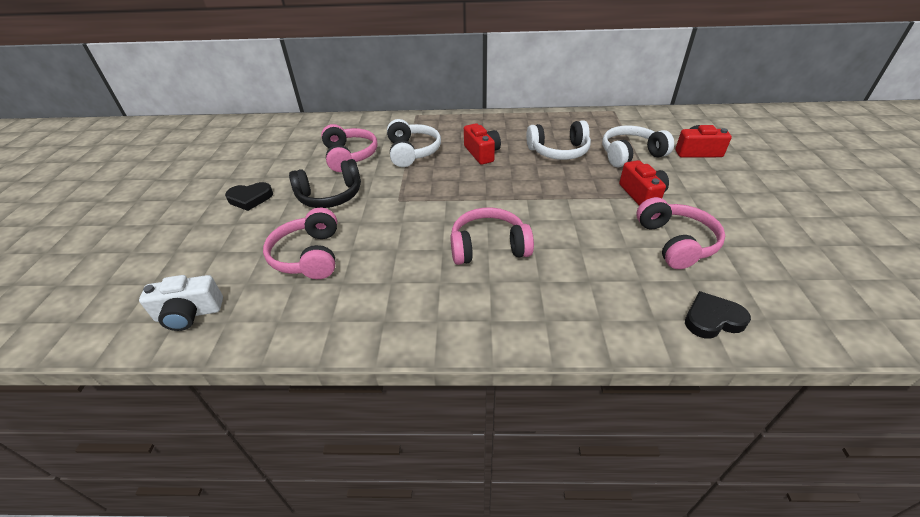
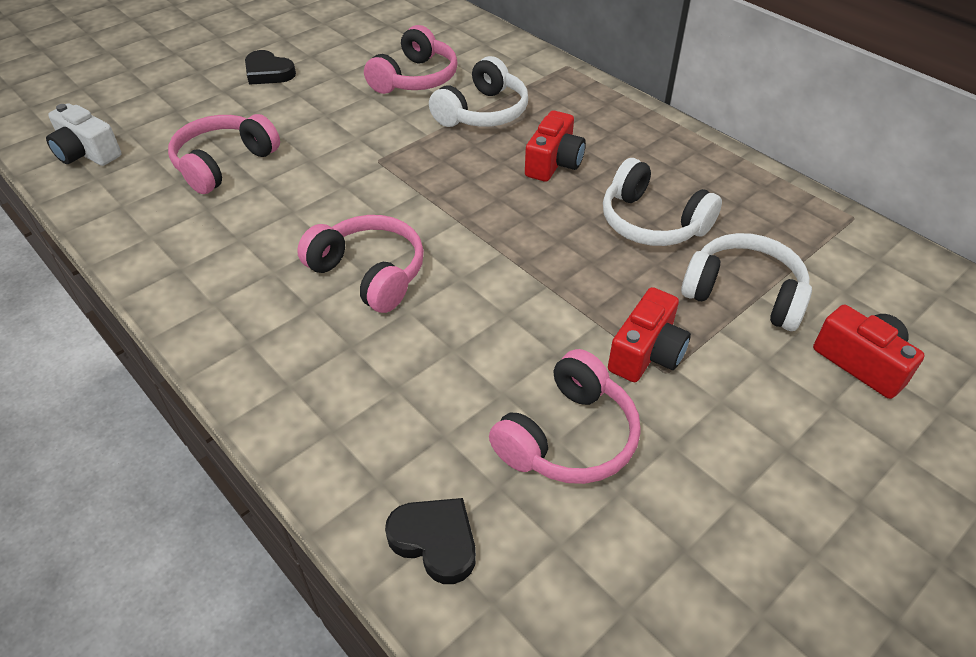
camera: 45 degrees right, 5 degrees up
black headphones [289,159,361,208] -> none

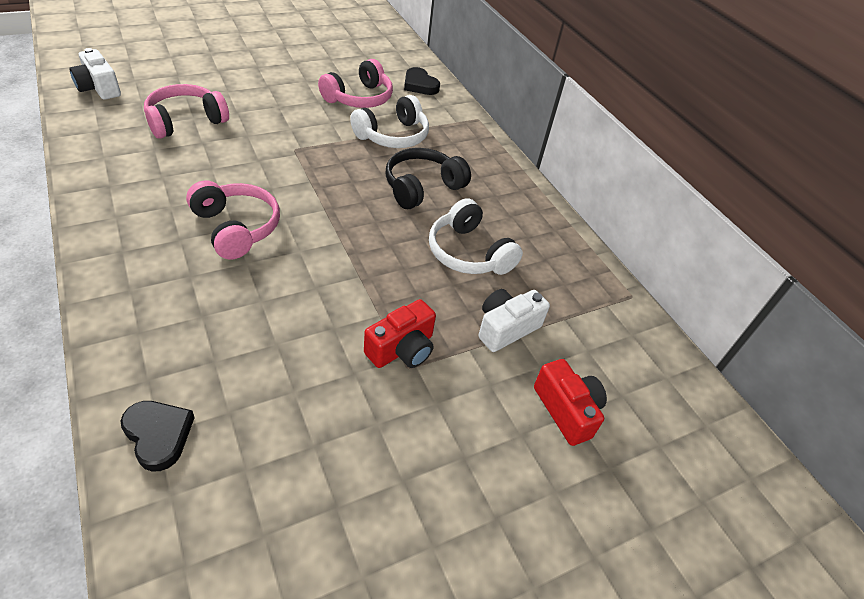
camera: 10 degrees right, 0 degrees up
black heart [245,50,296,85] -> black heart moved to [404,67,440,95]
pink headphones [489,349,641,484] -> none
red camera [525,110,586,182] -> black headphones [385,148,471,209]
white headphones [681,233,812,331] -> white camera [478,289,550,352]

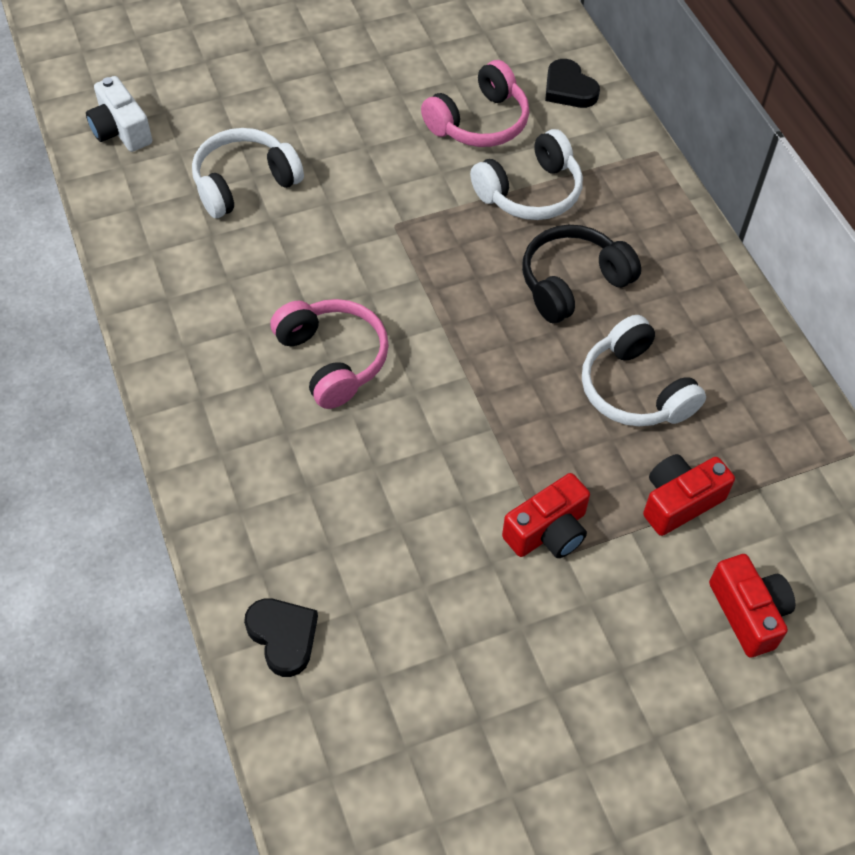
camera: 10 degrees right, 10 degrees up
pink headphones [144,84,229,139] -> white headphones [192,128,304,218]
white camera [478,289,550,352] -> red camera [643,454,735,536]

